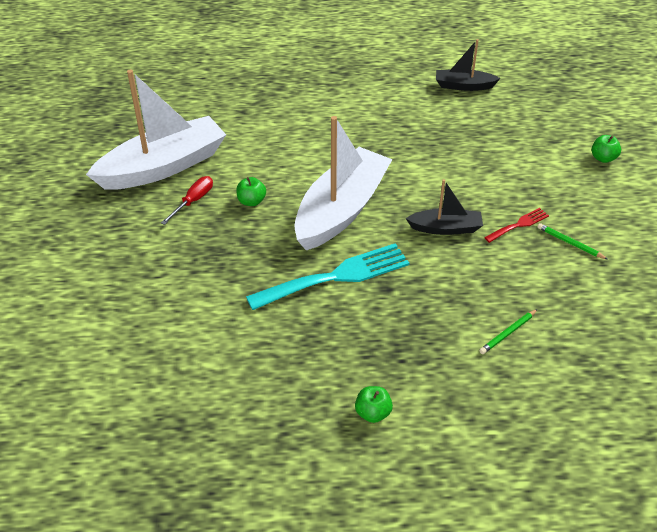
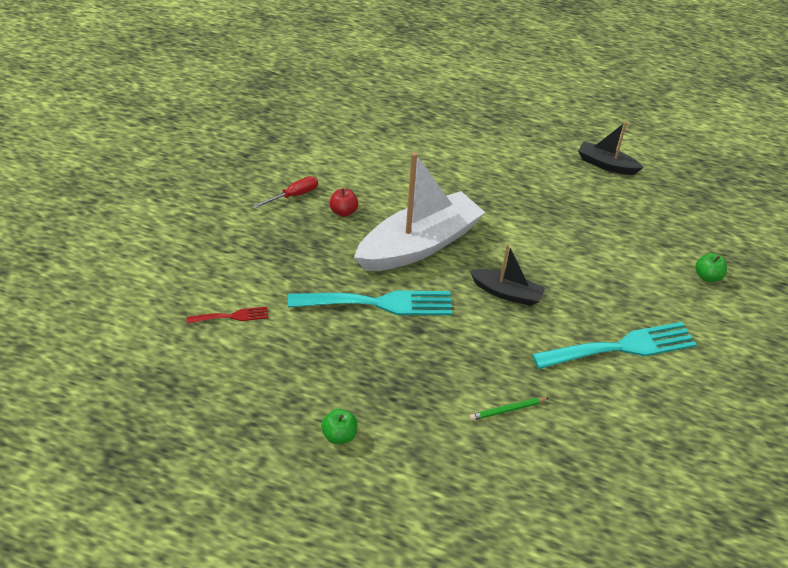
camera: 20 degrees right, 0 degrees up
white boat [86,70,226,190] -> none
green apple [236,177,266,206] -> red apple [329,188,358,217]
red fork [484,208,549,243] -> red fork moved to [187,307,269,324]
green pencil [538,223,607,259] -> turquoise fork [532,322,697,369]

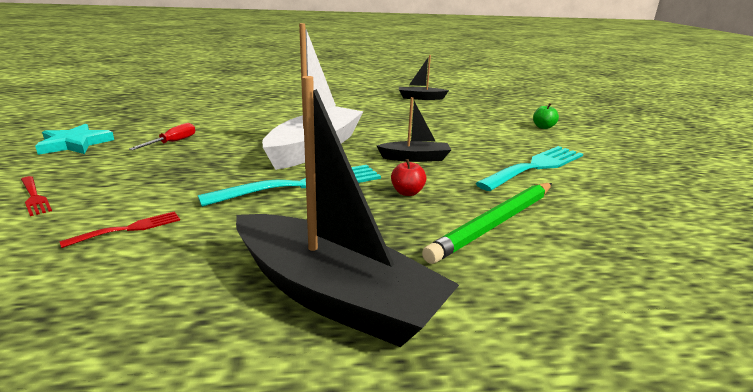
camera: 25 degrees left, 20 degrees down
green apple [321,409,357,444] -> black boat [236,76,459,347]
red apple [329,188,358,217] -> red apple moved to [391,159,427,196]
green pencil [470,397,549,421] -> green pencil [422,183,552,264], size x2.31
none -> red fork [21,176,52,216]
none -> turquoise star [35,124,114,155]

